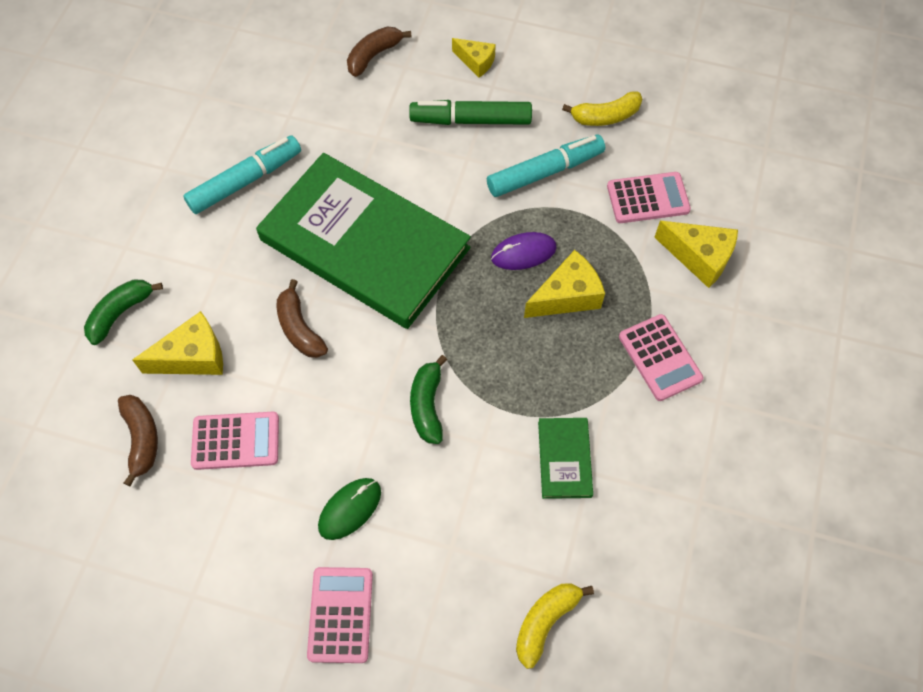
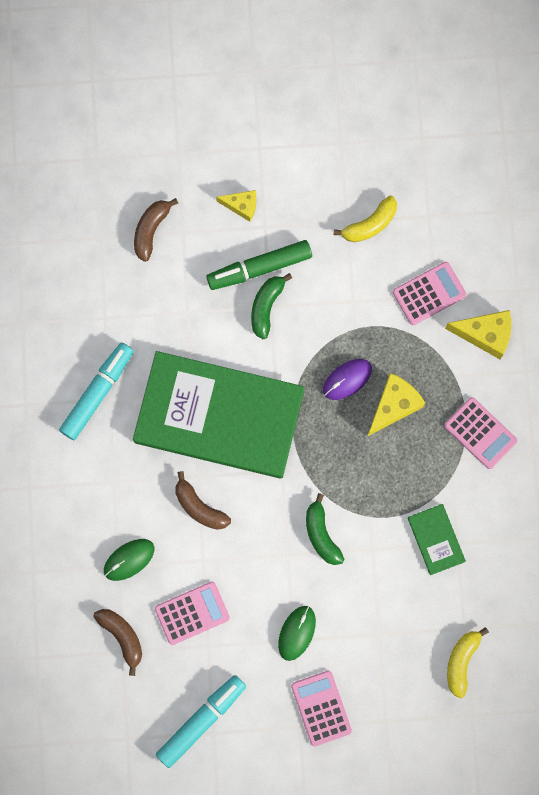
camera: 20 degrees left, 15 degrees up
green banana [84,279,163,345] -> green banana moved to [251,273,292,339]
yellow cheese [132,311,223,375] -> green mouse [104,539,155,581]
turquoise marker [487,134,605,197] -> turquoise marker moved to [156,675,246,768]

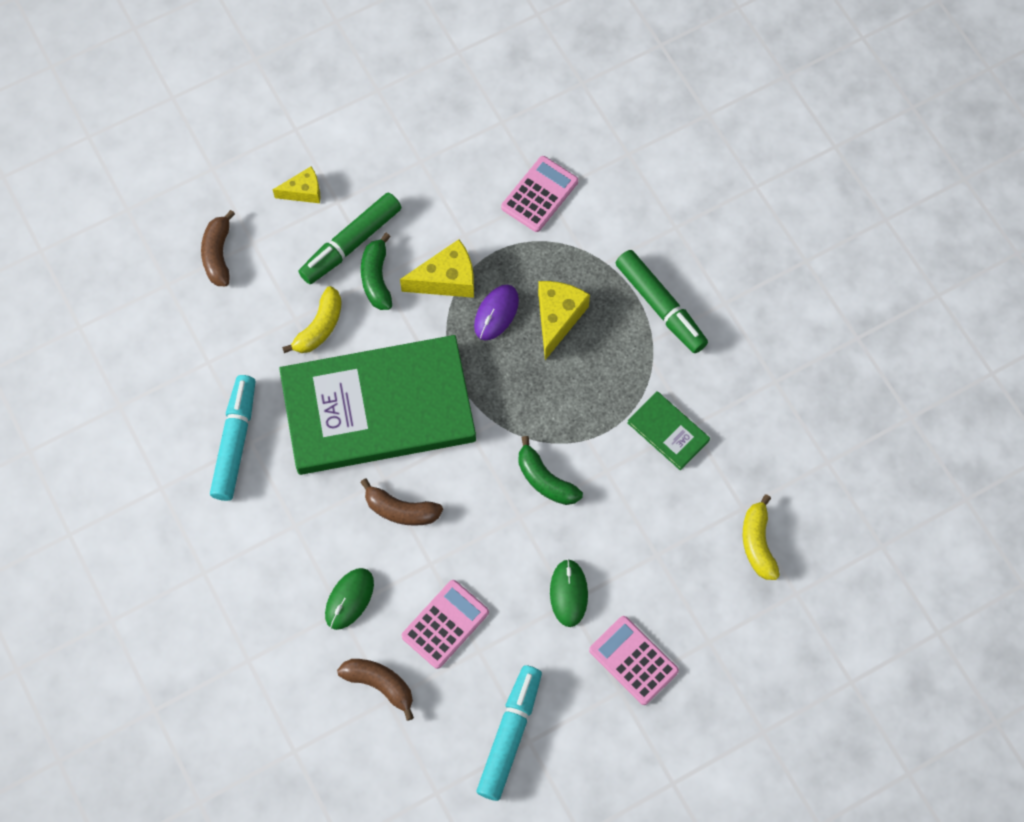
camera: 25 degrees left, 10 degrees down
yellow banana [334,196,397,242] -> yellow banana moved to [282,286,342,353]
pink calculator [444,397,518,469] -> green marker [616,250,708,353]
yellow cheese [445,310,511,359] -> yellow cheese moved to [400,239,474,298]

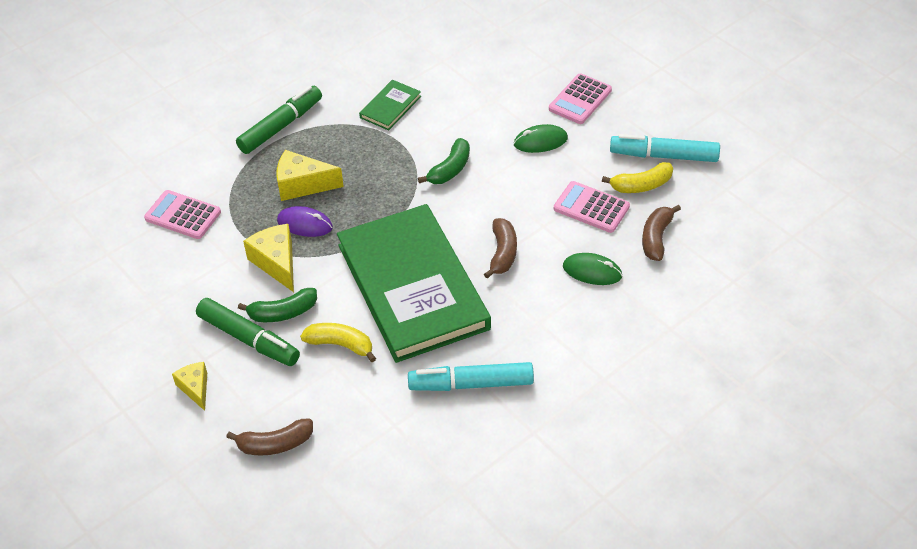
camera: 100 degrees left, 20 degrees down
yellow banana [743,494,780,580] -> yellow banana moved to [602,162,673,193]

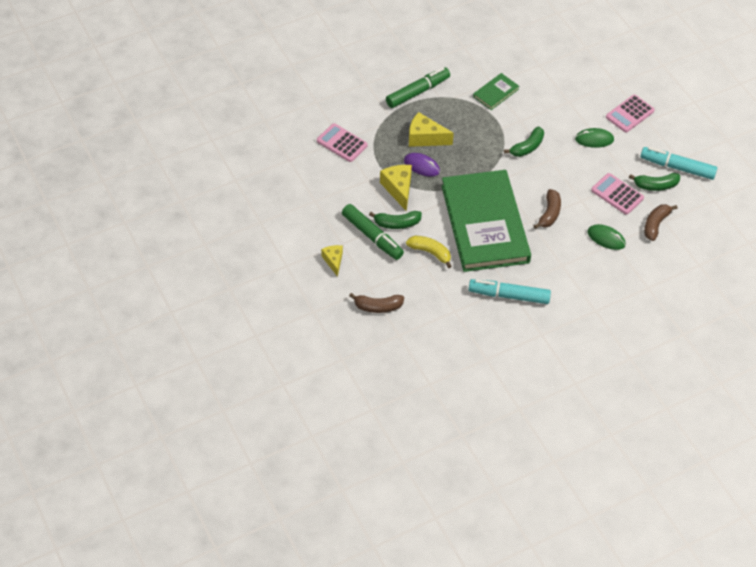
camera: 10 degrees right, 5 degrees up
yellow banana [602,162,673,193] -> green banana [629,173,680,191]

